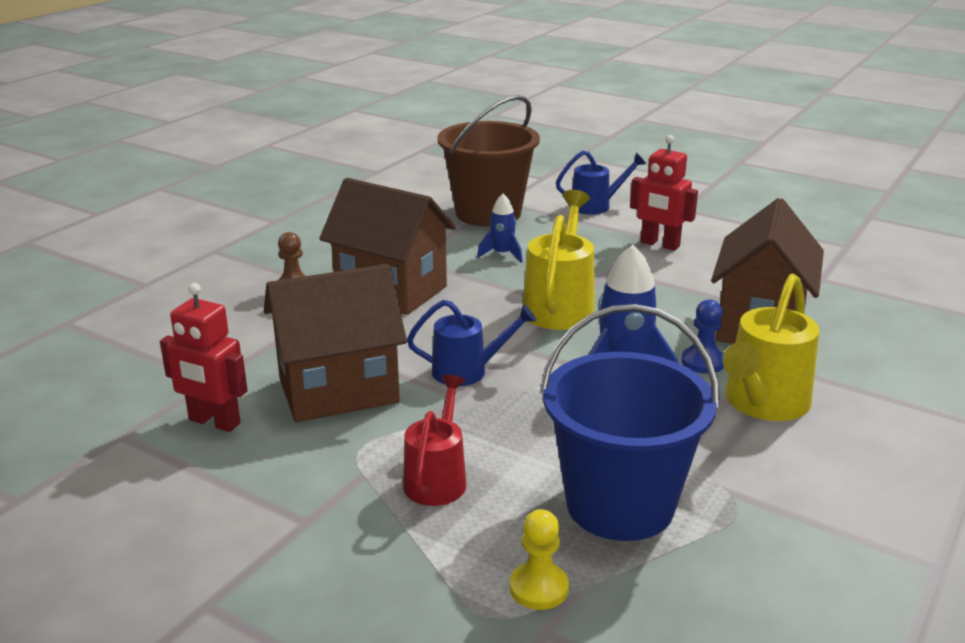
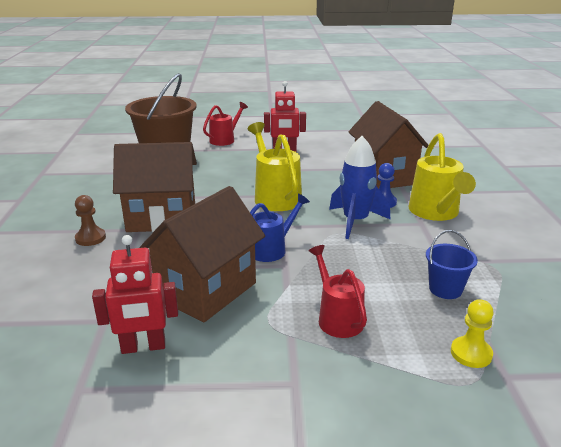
camera: 35 degrees left, 0 degrees up
blue rocket [477,194,522,263] -> none
blue bucket [540,304,720,541] -> blue bucket [426,230,478,299], size x0.47
blue watering can [556,150,646,215] -> red watering can [203,102,248,146]

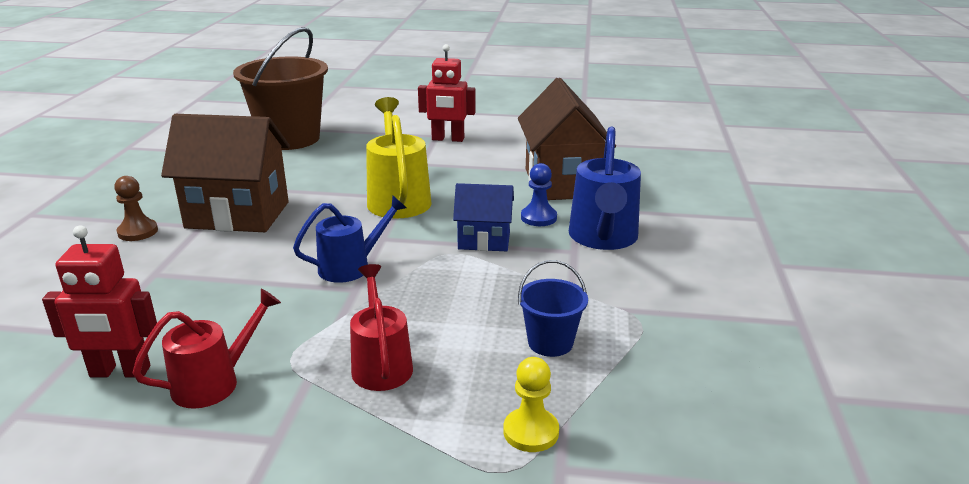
camera: 10 degrees right, 0 degrees up
brown house [139,186,265,322] -> none
red watering can [203,102,248,146] -> red watering can moved to [132,288,281,409]
blue rocket [329,136,390,239] -> blue house [453,183,514,251]
yellow watering can [408,133,476,221] -> blue watering can [569,126,641,250]

